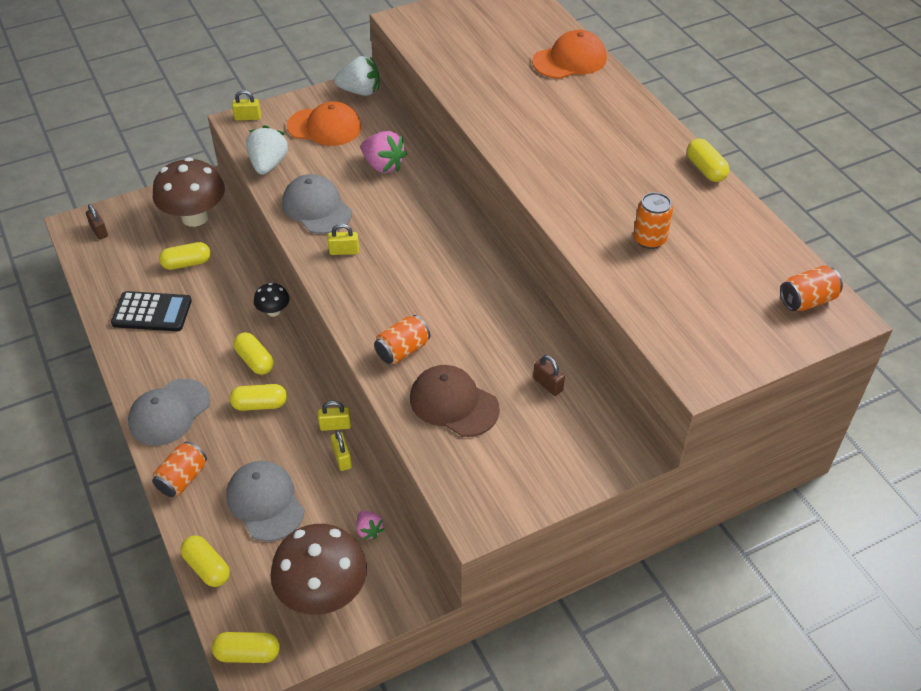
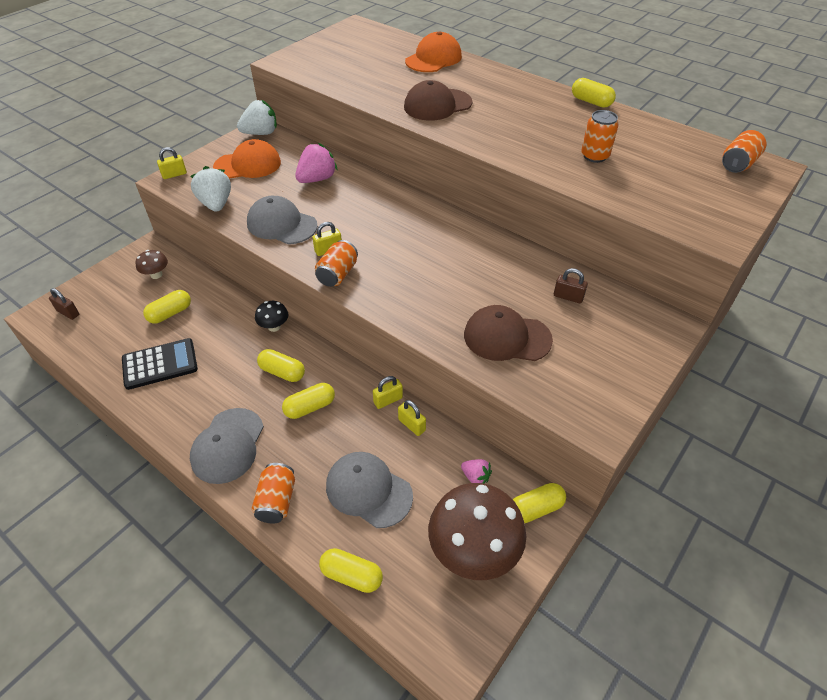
camera: 25 degrees left, 0 degrees up
brown mushroom [153,157,225,227] -> brown mushroom [135,250,168,279], size x0.47
yellow capsule [212,632,280,663] -> yellow capsule moved to [513,483,566,523]
pink strawberry [361,131,407,173] -> pink strawberry turned 60 degrees counterclockwise [295,143,338,183]
orange can [374,315,430,364] -> orange can moved to [315,240,358,287]
none -> brown cap [404,80,472,121]

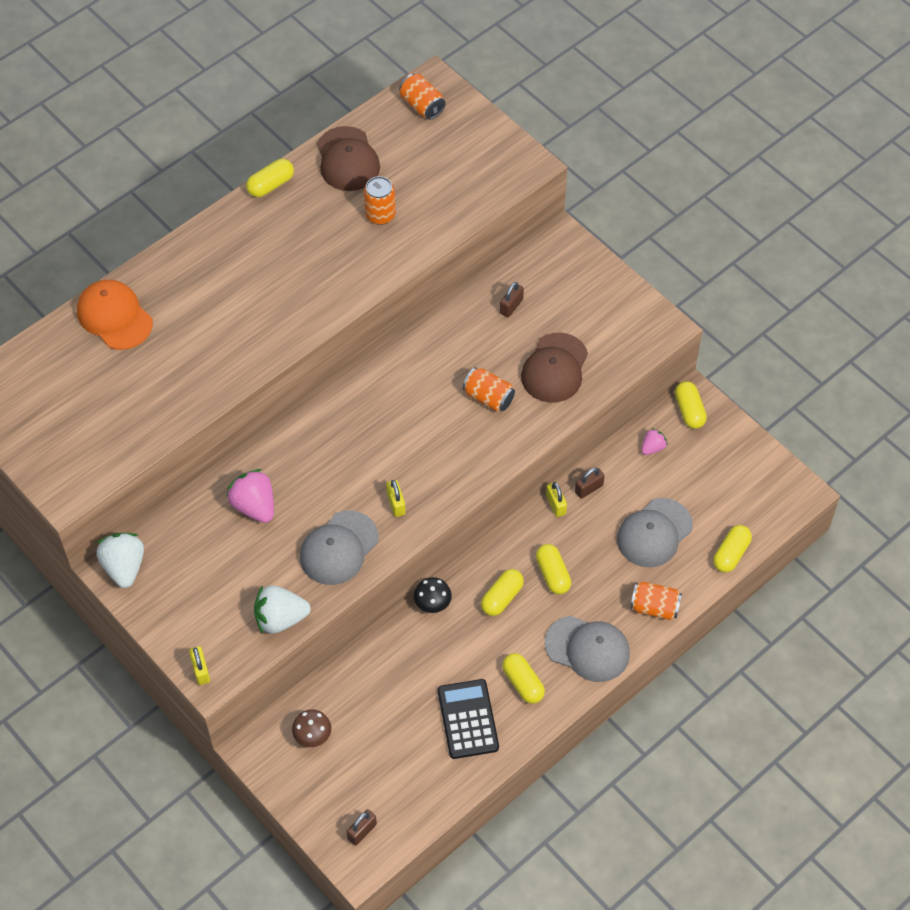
camera: 80 degrees left, 10 degrees up
yellow capsule [143,290,191,324] -> yellow capsule moved to [502,653,545,704]
orange cap [213,139,281,179] -> none
orange can [315,240,358,287] -> orange can moved to [463,367,515,412]
yellow padlock [398,400,426,436] -> brown padlock [575,468,605,499]
brown cap [404,80,472,121] -> brown cap moved to [317,126,380,191]
brown mushroom [428,483,526,580] -> none

